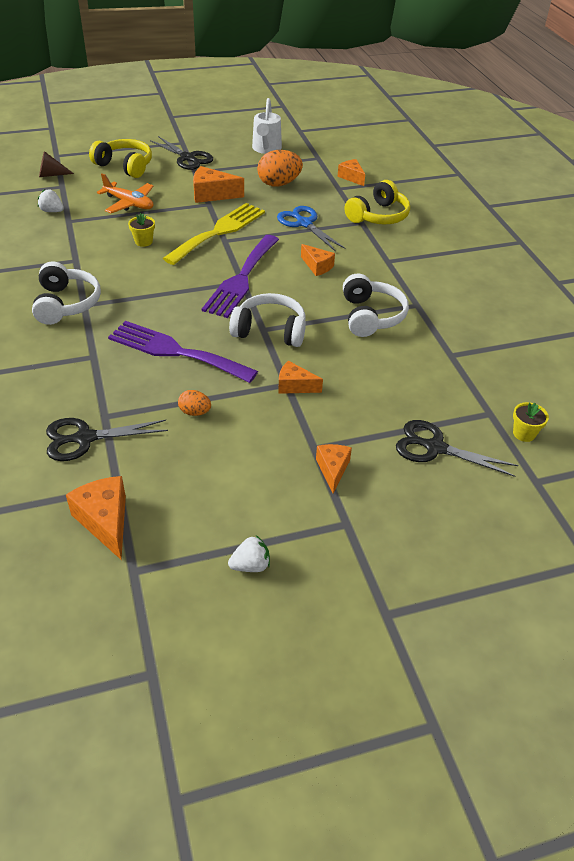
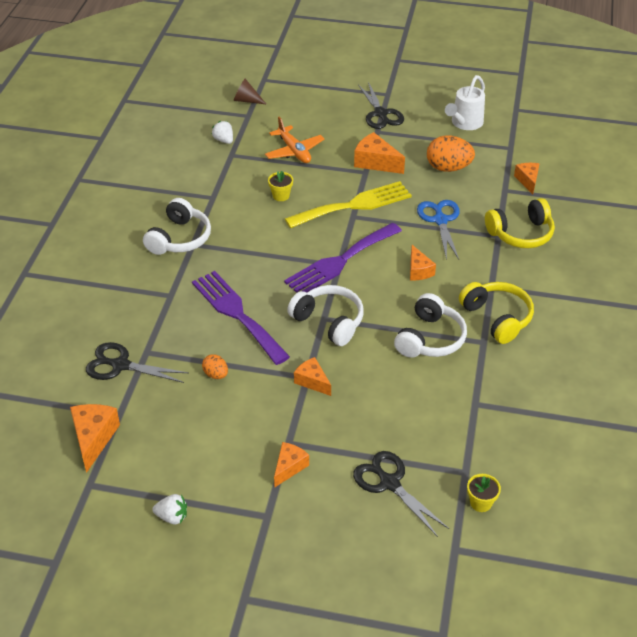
camera: 30 degrees right, 0 degrees up
yellow headphones [89,139,152,178] -> yellow headphones moved to [459,282,534,344]

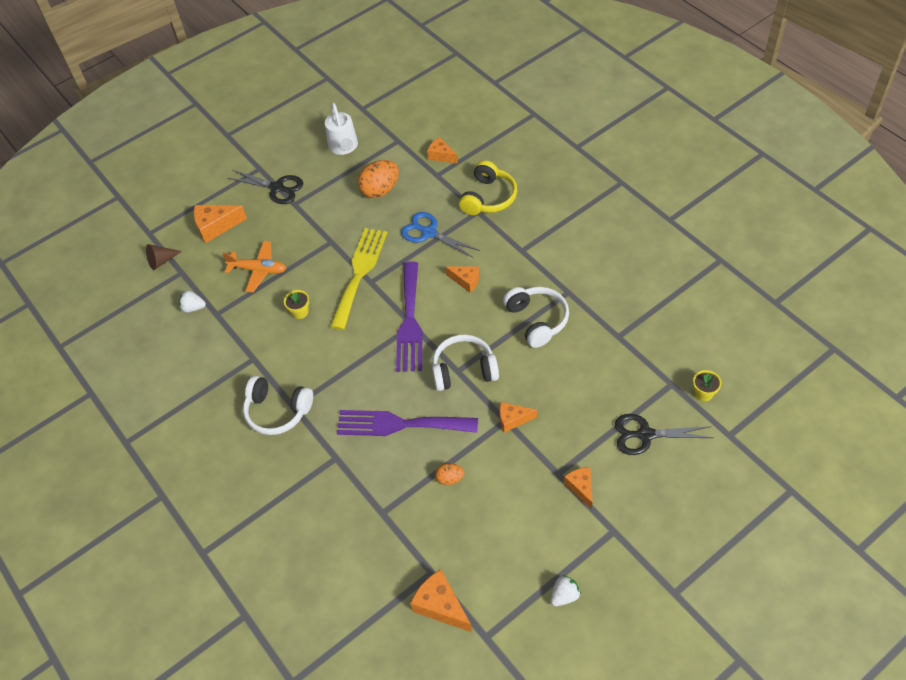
camera: 45 degrees left, 10 degrees up
black scissors [86,342,189,383] -> none
white headphones [143,198,211,255] -> white headphones turned 135 degrees clockwise [243,376,313,435]
orange cheese [354,132,405,174] -> orange cheese moved to [194,205,247,243]
yellow headphones [459,282,534,344] -> none

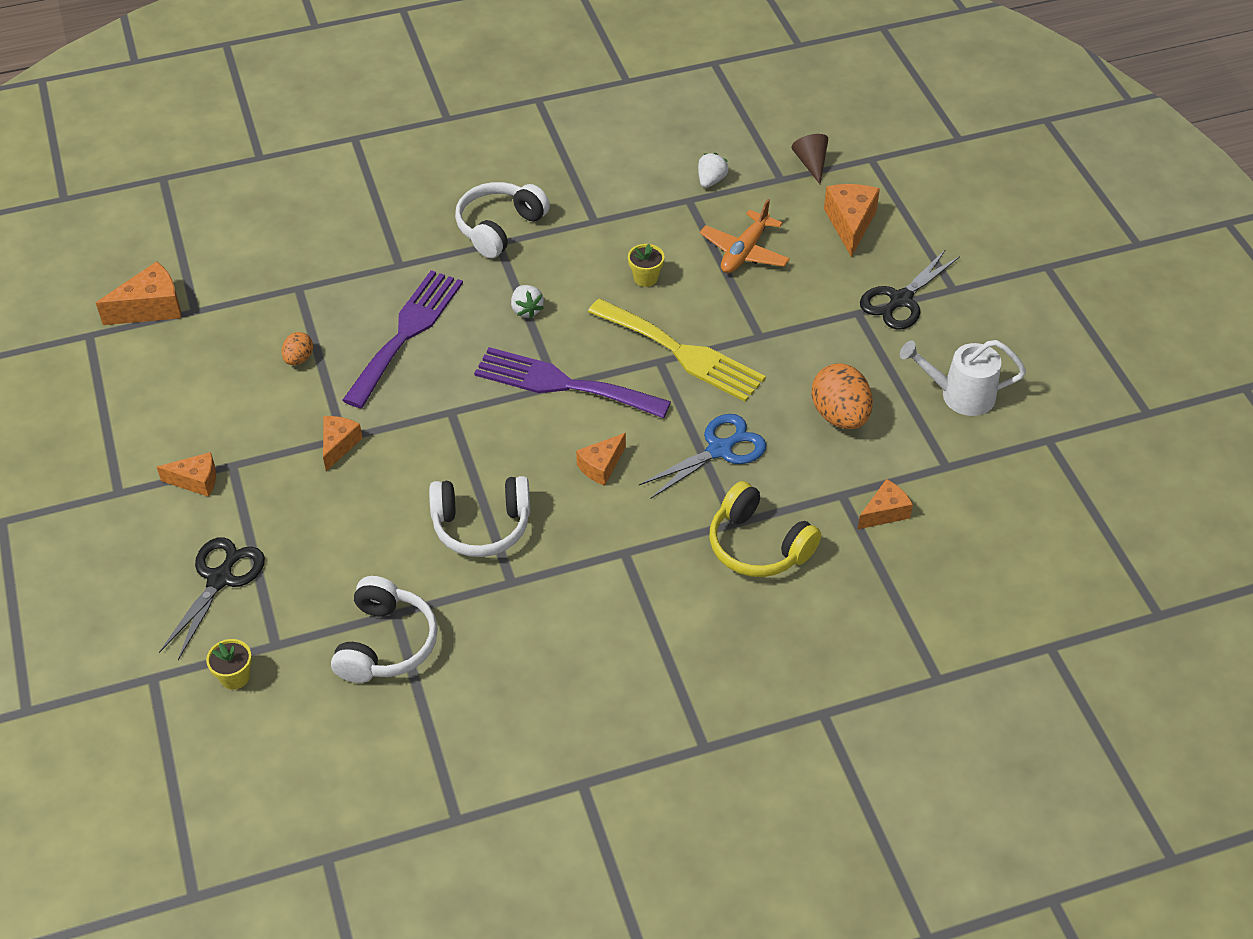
camera: 105 degrees right, 5 degrees down
white headphones [432,334,499,391] -> white headphones moved to [331,576,438,683]
white strawberry [551,575,581,606] -> white strawberry moved to [511,285,544,319]

